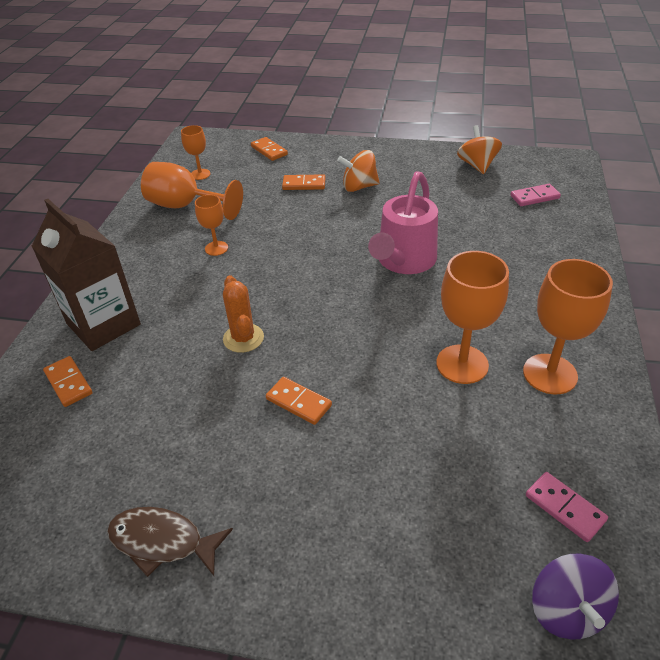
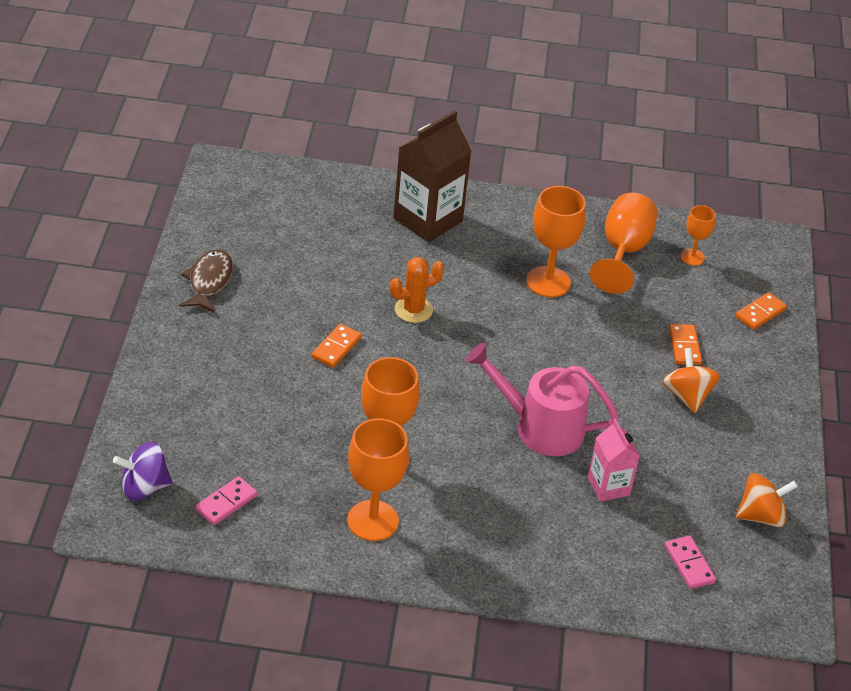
camera: 80 degrees right, 0 degrees up
orange domino [43,356,92,407] -> none
orange goblet [195,195,228,256] -> orange goblet [526,186,586,297], size x1.79
none -> pink carton [588,419,640,502]

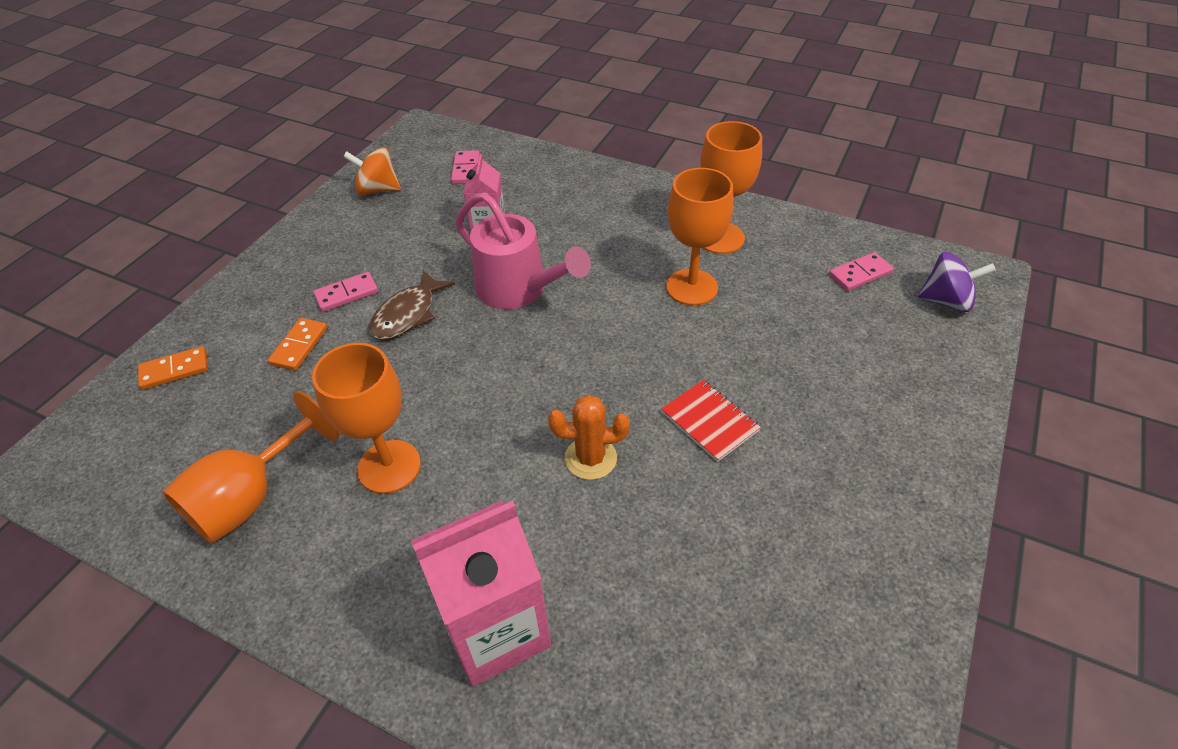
camera: 155 degrees left, 5 degrees up
brown fish [180,250,233,313] -> brown fish moved to [369,270,455,340]
orange domino [312,324,362,368] -> red notebook [661,380,761,462]
brown carton [393,111,472,242] -> pink carton [411,500,551,686]
orange spinning top [663,348,720,413] -> pink domino [313,272,378,312]
orange goblet [680,205,716,266] -> none

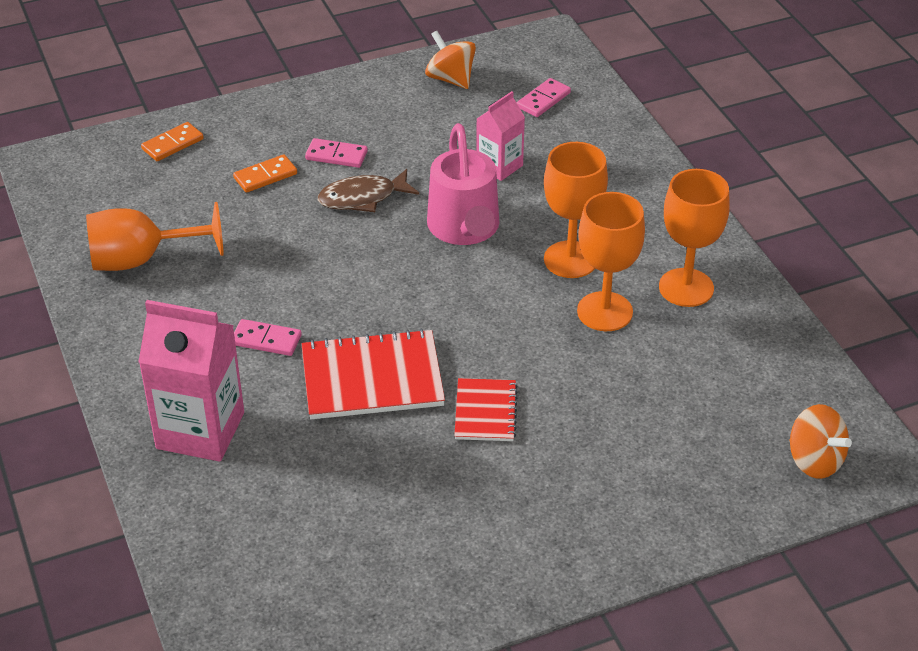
camera: 40 degrees right, 5 degrees down
orange domino [138,346,208,390] -> orange domino turned 60 degrees counterclockwise [141,122,204,161]
orange goblet [312,343,421,494] -> orange goblet moved to [544,142,608,278]
orange cactus [548,395,630,480] -> red notebook [301,329,445,419]
pink domino [829,252,894,291] -> pink domino moved to [234,319,302,356]
purple spinning top [918,252,996,312] -> orange spinning top [789,404,852,479]

